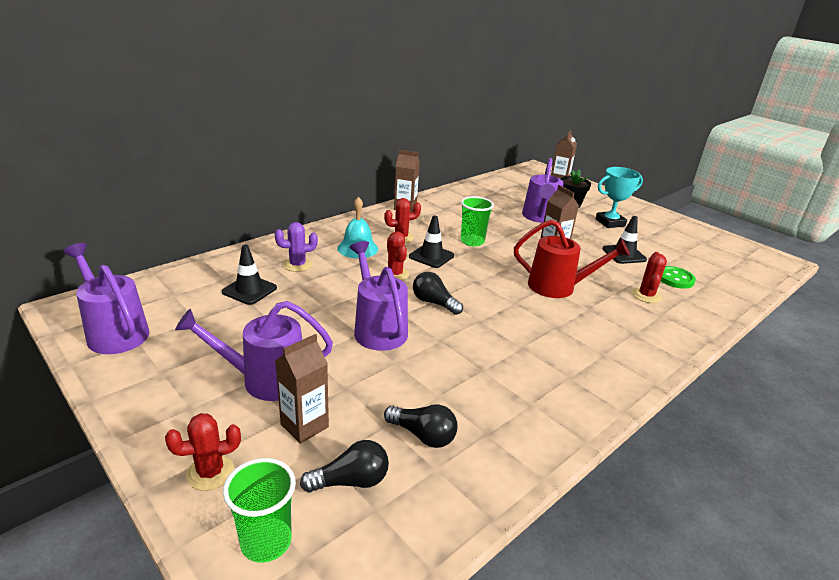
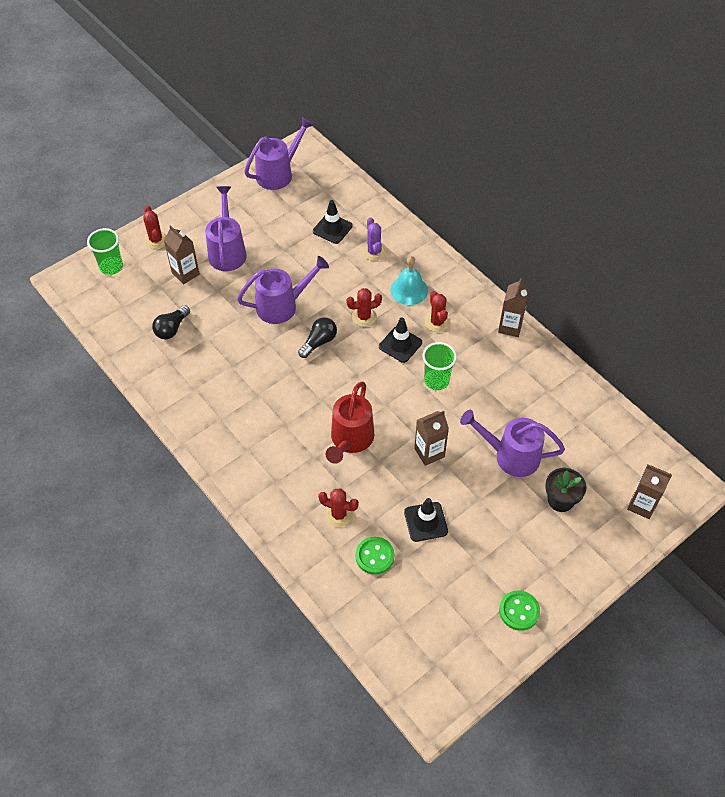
camera: 95 degrees right, 25 degrees up
black light bulb [300,440,389,493] -> none
turquoise trophy [595,167,643,228] -> none
none -> green button [499,590,540,631]

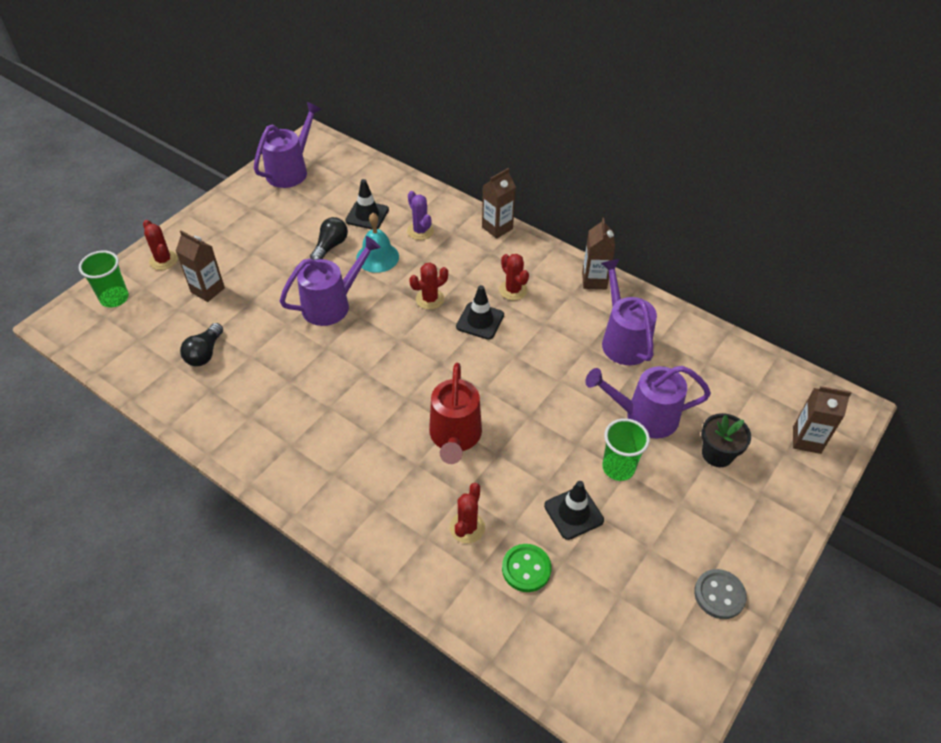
camera: 15 degrees left, 5 degrees down
purple watering can [205,186,247,271] -> purple watering can moved to [601,259,657,365]
black light bulb [298,317,337,358] -> black light bulb moved to [310,217,348,260]
red cactus [318,488,359,527] -> red cactus turned 75 degrees counterclockwise [450,483,485,543]
turquoise bell [390,256,428,305] -> turquoise bell moved to [356,213,399,273]
brown carton [414,411,449,466] -> brown carton moved to [482,168,516,239]
green cup [422,342,457,390] -> green cup moved to [602,418,650,481]
green button [499,590,540,631] -> grey button [694,569,747,619]

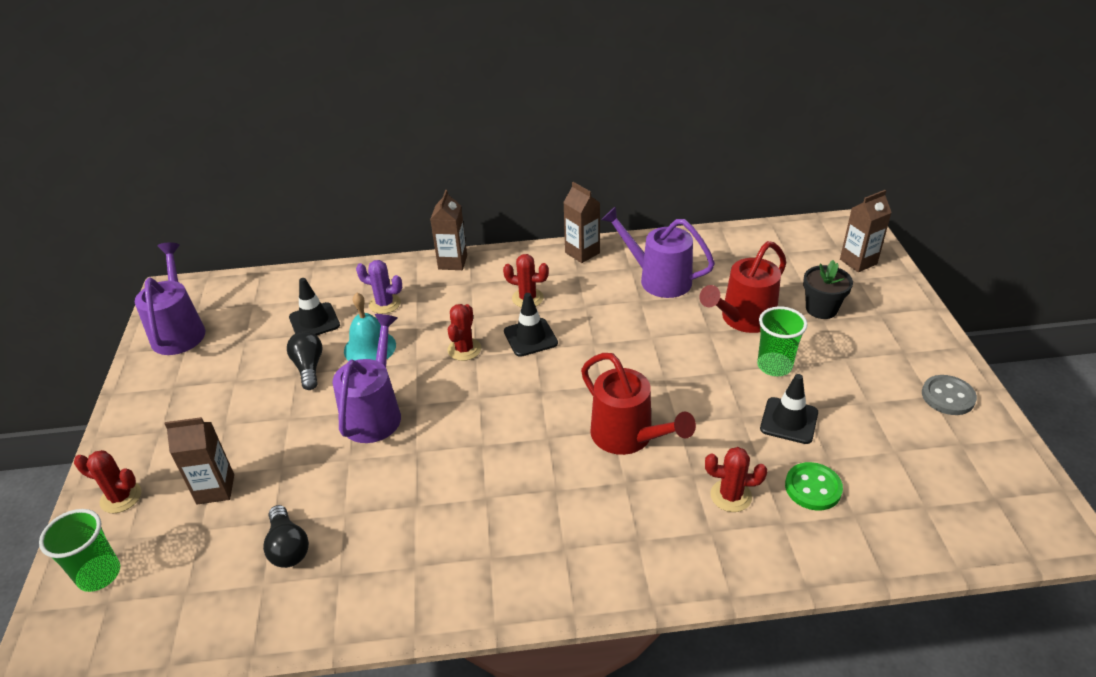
camera: 40 degrees left, 10 degrees down
red cactus [450,483,485,543] -> red cactus turned 60 degrees counterclockwise [705,447,767,512]
purple watering can [585,366,711,438] -> red watering can [699,241,786,333]

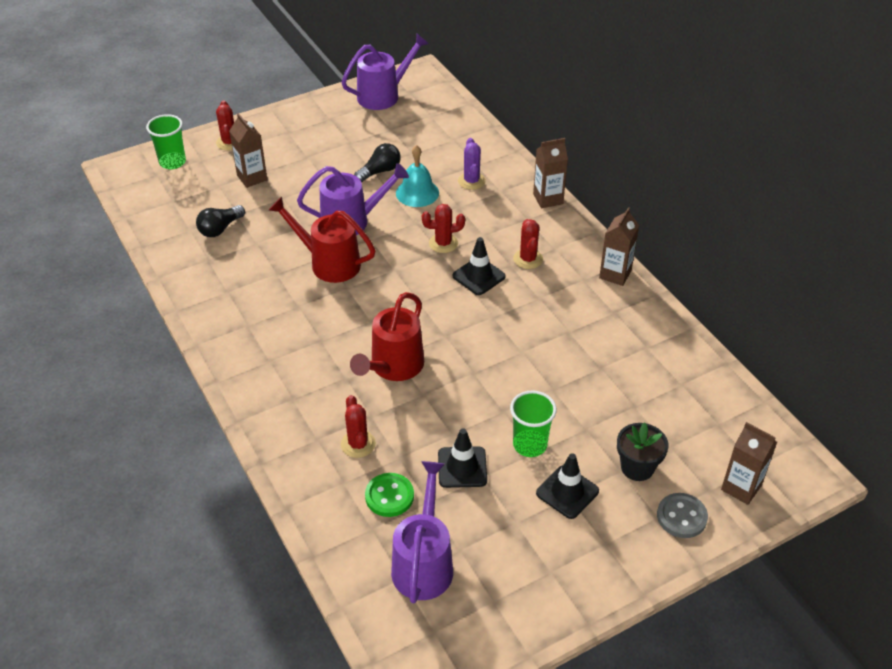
camera: 65 degrees right, 5 degrees up
black traffic cone [289,278,340,336] -> black traffic cone moved to [536,453,599,519]
purple watering can [601,206,715,298] -> purple watering can moved to [391,461,453,603]
red watering can [699,241,786,333] -> red watering can moved to [269,197,376,283]
grey button [922,375,977,415] -> grey button moved to [657,493,708,538]

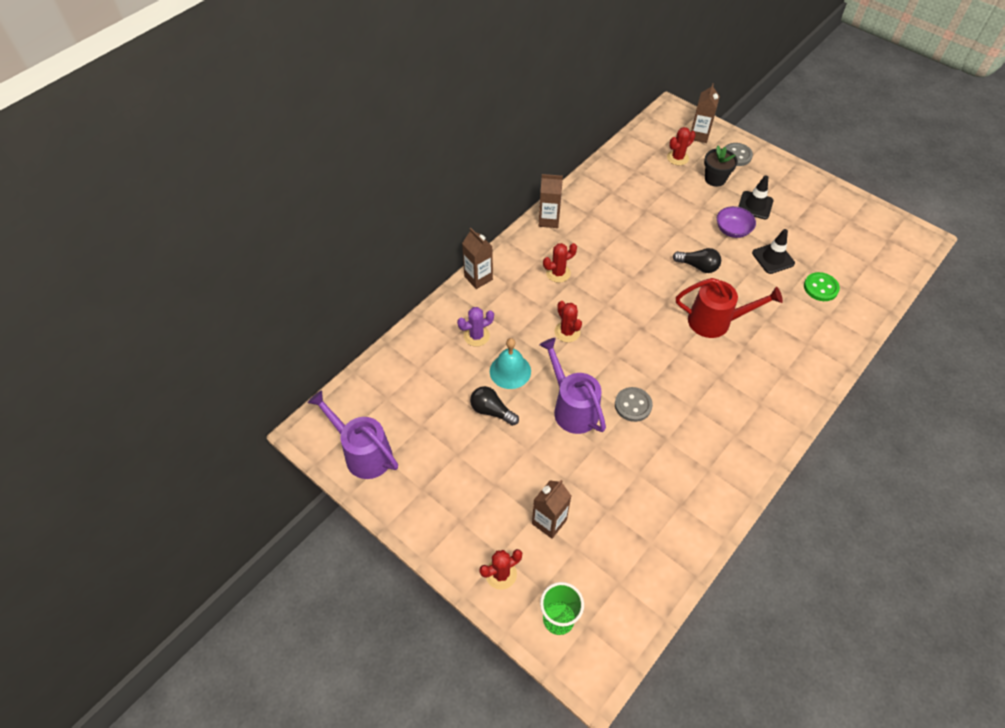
camera: 110 degrees left, 10 degrees up
black light bulb [196,205,245,237] -> black light bulb moved to [673,248,721,273]
red watering can [269,197,376,283] -> grey button [615,387,653,422]
red cactus [341,395,376,458] -> red cactus moved to [667,127,695,165]
purple watering can [391,461,453,603] -> none
black traffic cone [453,237,506,295] -> none
green cup [510,390,557,457] -> purple bowl [717,206,756,238]

